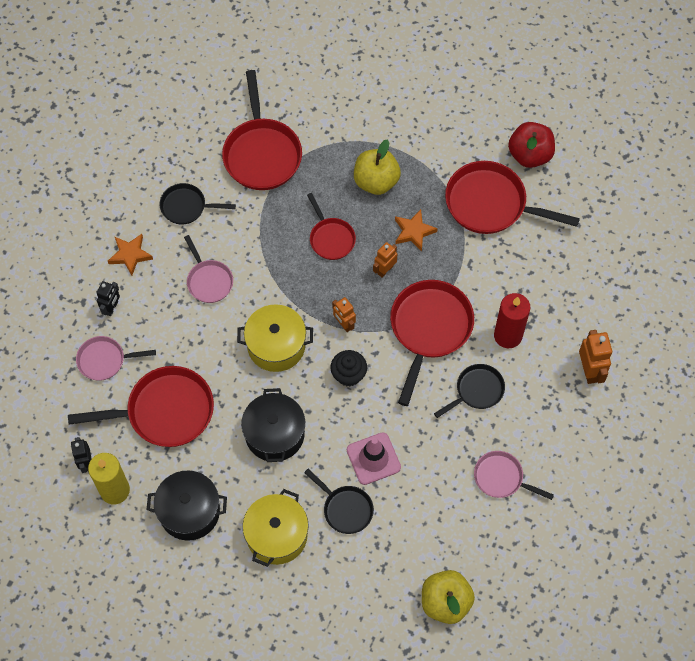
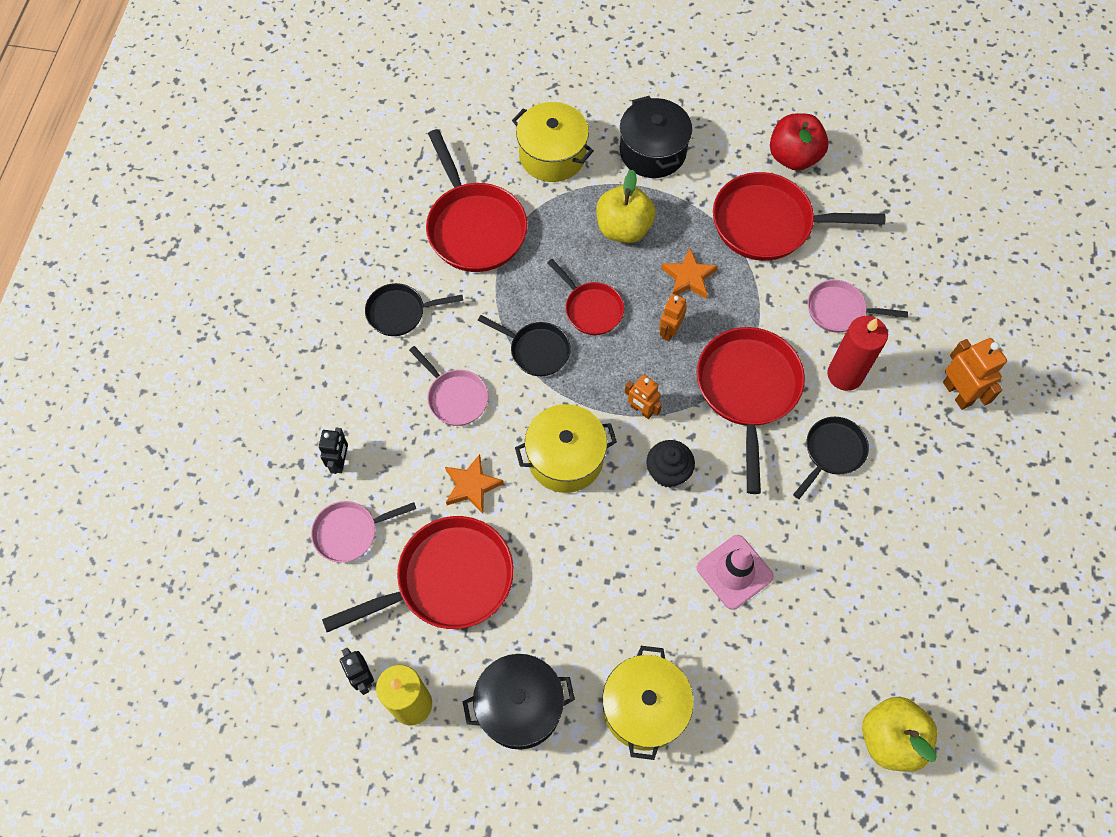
camera: 15 degrees left, 0 degrees up
orange star [108,234,153,275] -> orange star moved to [445,454,504,514]
black pot [241,388,305,462] -> black pot moved to [620,96,692,178]
black pan [304,469,374,534] -> black pan moved to [478,315,571,376]
pink pan [474,451,554,500] -> pink pan moved to [808,280,908,333]
none -> yellow pot [512,102,594,182]

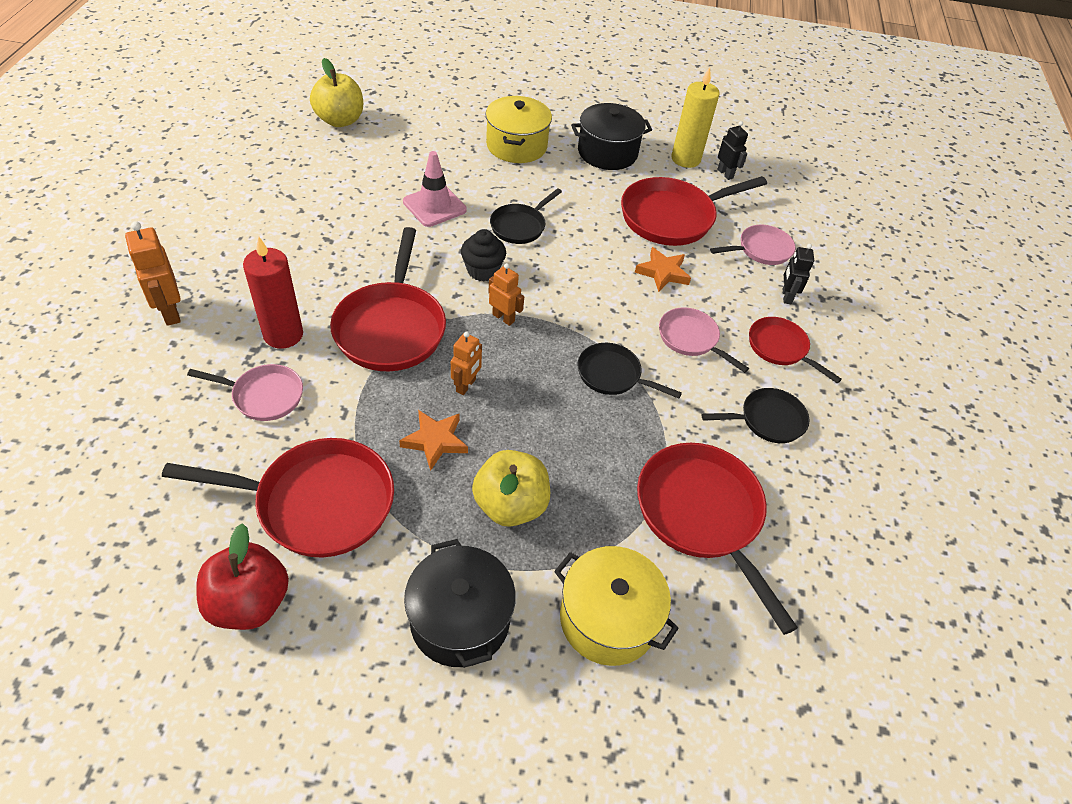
camera: 175 degrees right, 15 degrees down
yellow pot [515,404,617,493] -> none
red pan [547,259,624,335] -> red pan moved to [749,317,842,383]
black pan [793,417,869,499] -> black pan moved to [490,188,562,244]

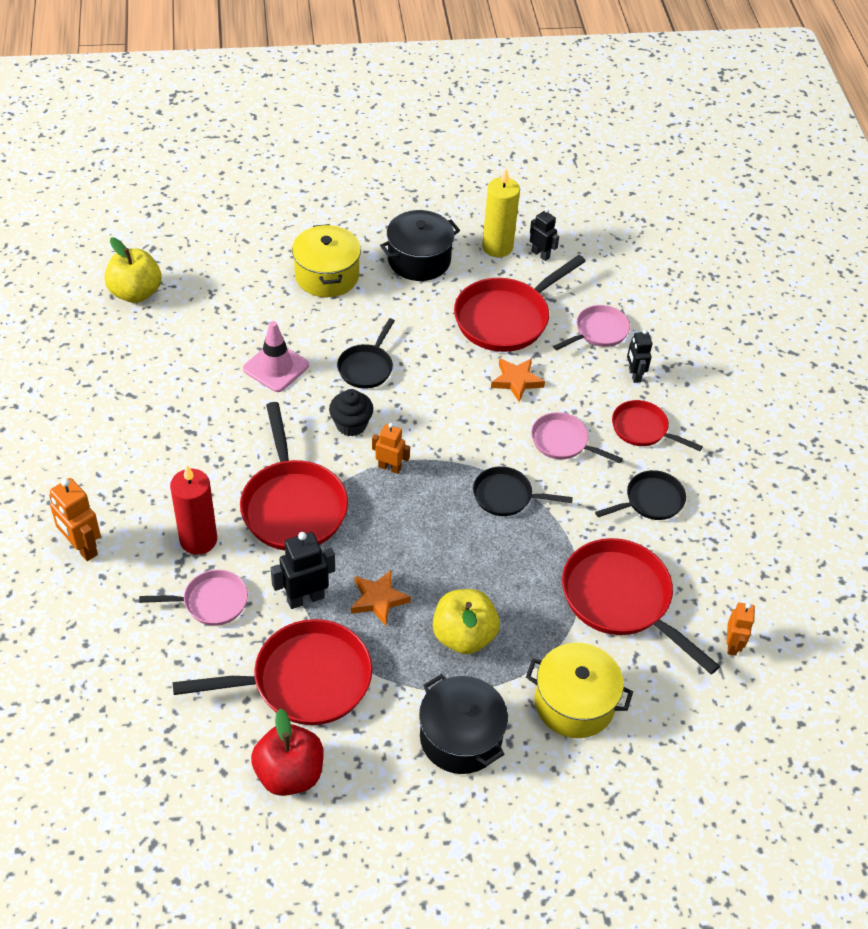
camera: 15 degrees left, 0 degrees up
orange robot [451,331,482,395] -> orange robot moved to [727,603,755,656]
none -> black robot [271,532,335,609]

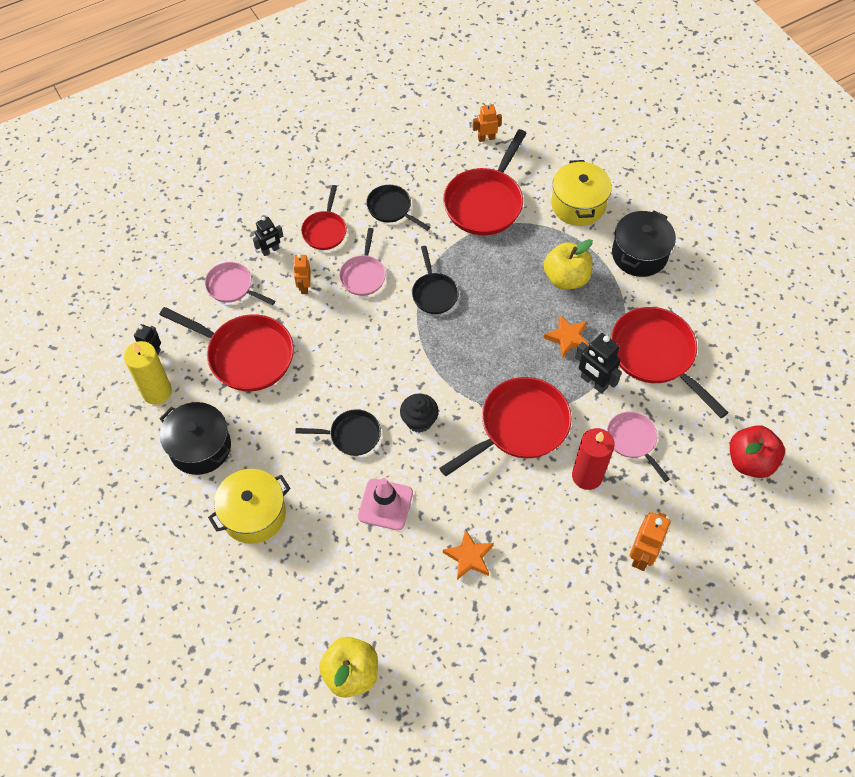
camera: 110 degrees left, 10 degrees up
red apple [251,709,324,796] -> red apple moved to [730,425,785,478]
orange robot [372,423,410,474] -> orange robot moved to [293,254,311,294]
orange star [491,358,545,402] -> orange star moved to [443,529,494,580]

